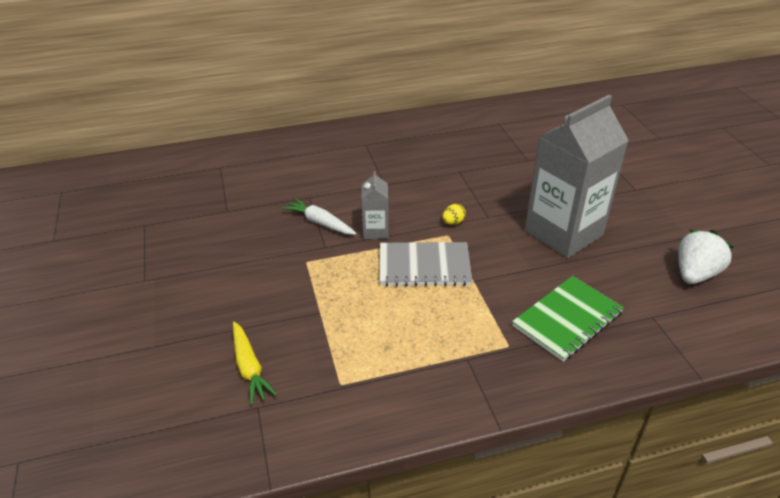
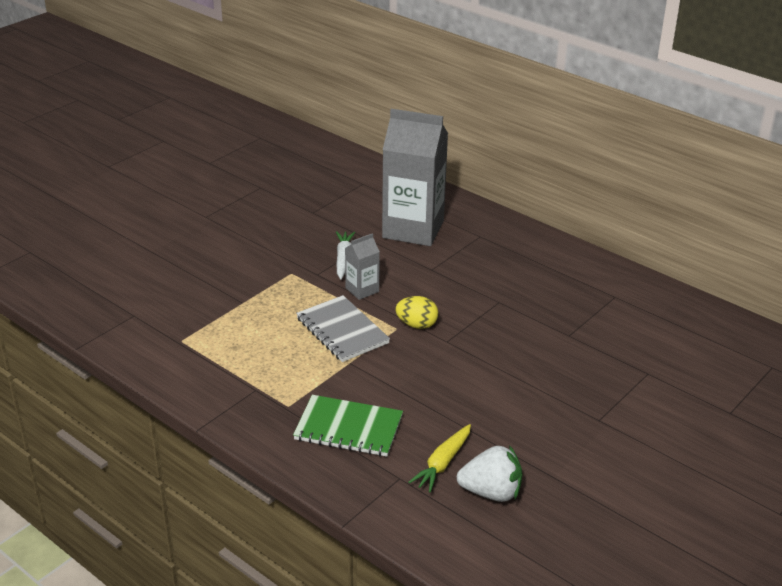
camera: 55 degrees right, 5 degrees down
yellow carrot [233,322,277,405] -> yellow carrot moved to [408,424,471,492]
yellow egg [442,204,466,225] -> yellow egg [395,296,438,329], size x1.54
grey carton [524,95,629,259] -> grey carton moved to [382,109,448,246]

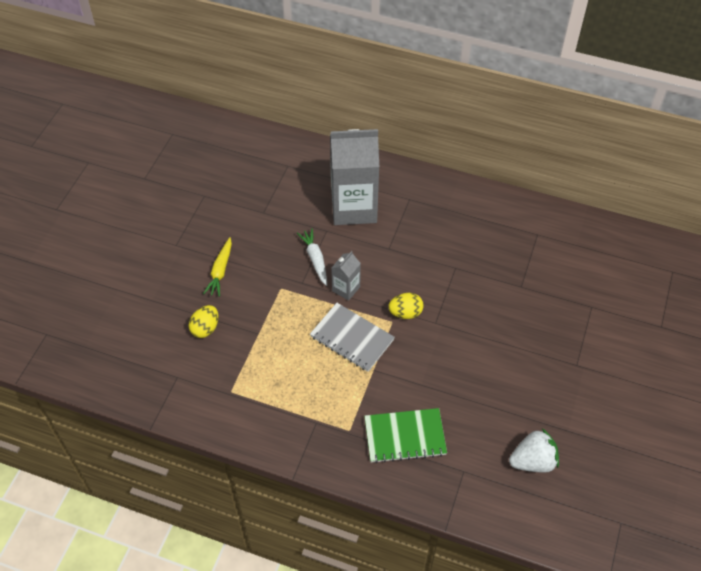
camera: 20 degrees left, 20 degrees up
yellow carrot [408,424,471,492] -> yellow carrot moved to [203,237,232,297]
none -> yellow egg [188,305,219,338]

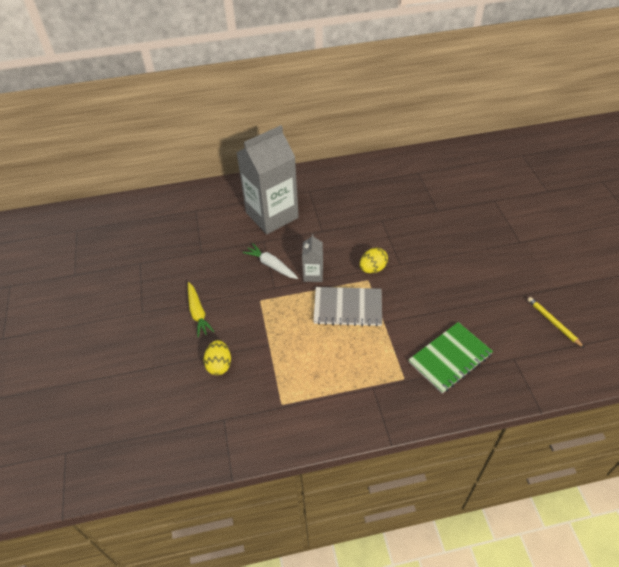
camera: 30 degrees left, 5 degrees down
white strawberry [509,429,559,473] -> yellow pencil [527,297,584,348]

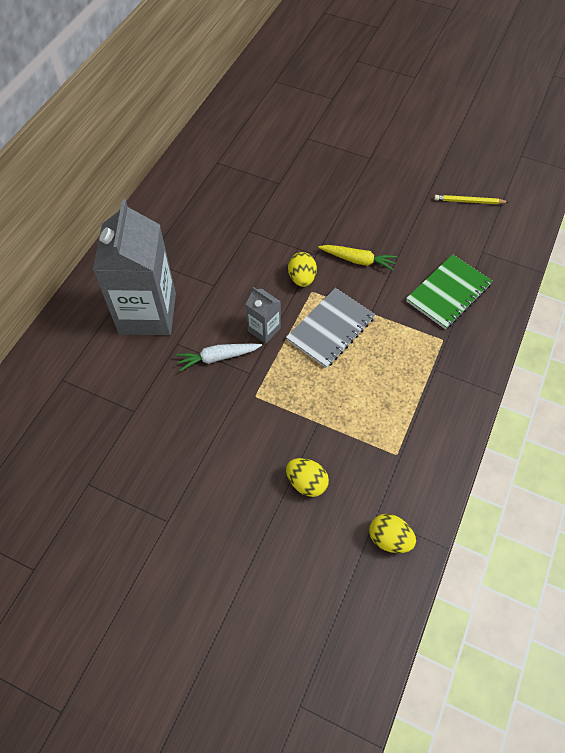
camera: 55 degrees left, 10 degrees up
yellow carrot [188,282,215,337] -> yellow carrot moved to [318,245,397,271]
green notebook [408,322,493,394] -> green notebook turned 45 degrees clockwise [406,254,493,329]
none -> yellow egg [369,514,416,553]

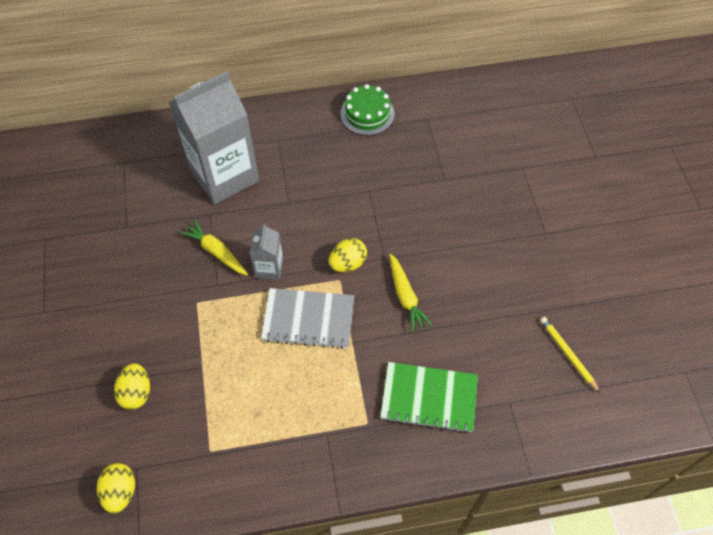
camera: 55 degrees right, 0 degrees up
white carrot [176,343,262,371] -> yellow carrot [179,219,248,275]
none -> green cake [340,84,394,135]

